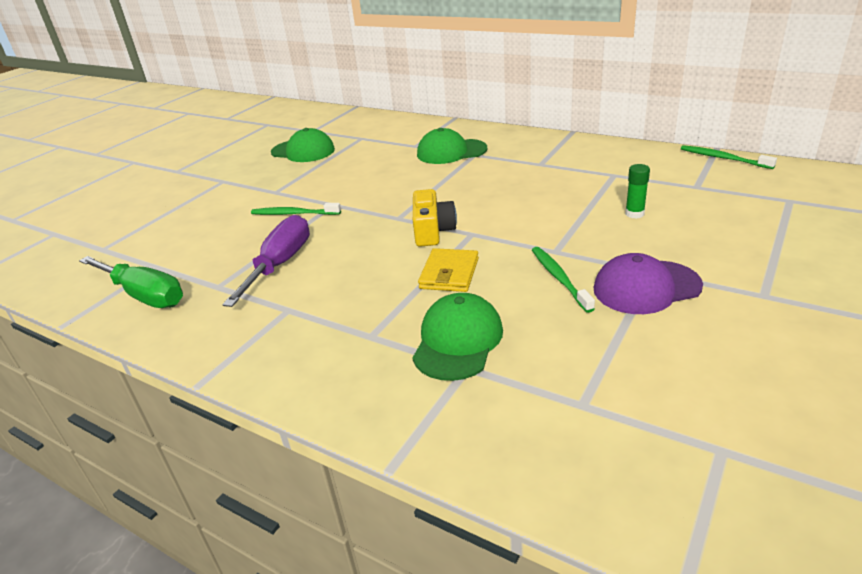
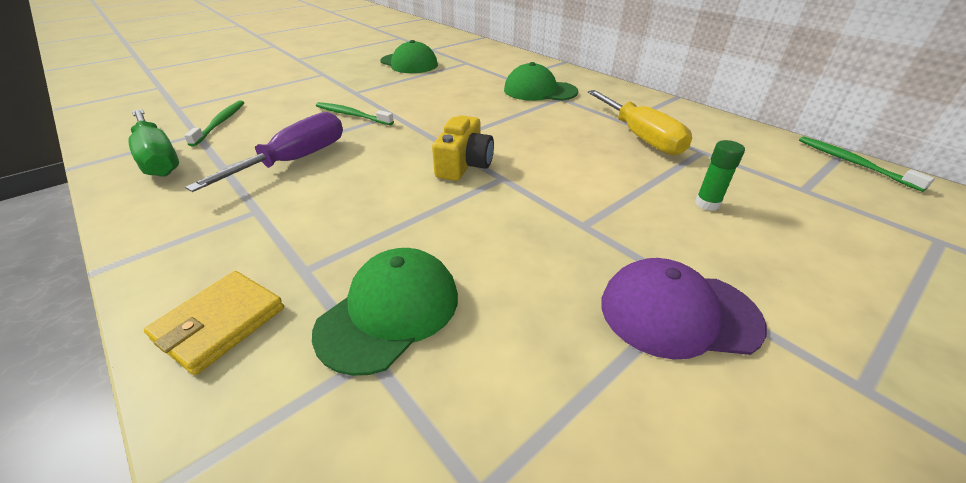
camera: 15 degrees right, 5 degrees up
yellow wallet [418,248,479,292] -> yellow wallet moved to [144,271,284,375]
green toothbrush [532,247,595,313] -> green toothbrush moved to [184,101,244,147]
none -> yellow screwdriver [588,90,692,156]

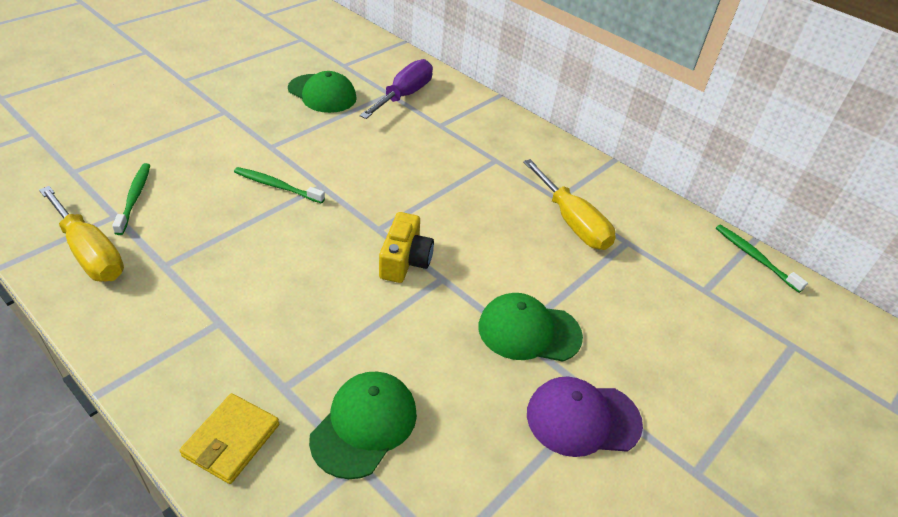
camera: 10 degrees left, 5 degrees up
green screwdriver [128,109,179,177] -> yellow screwdriver [39,186,124,281]
purple screwdriver [185,112,343,192] -> purple screwdriver moved to [360,59,433,119]
green cap [504,62,578,101] -> green cap moved to [478,293,583,362]
green glue stick [695,140,745,211] -> none

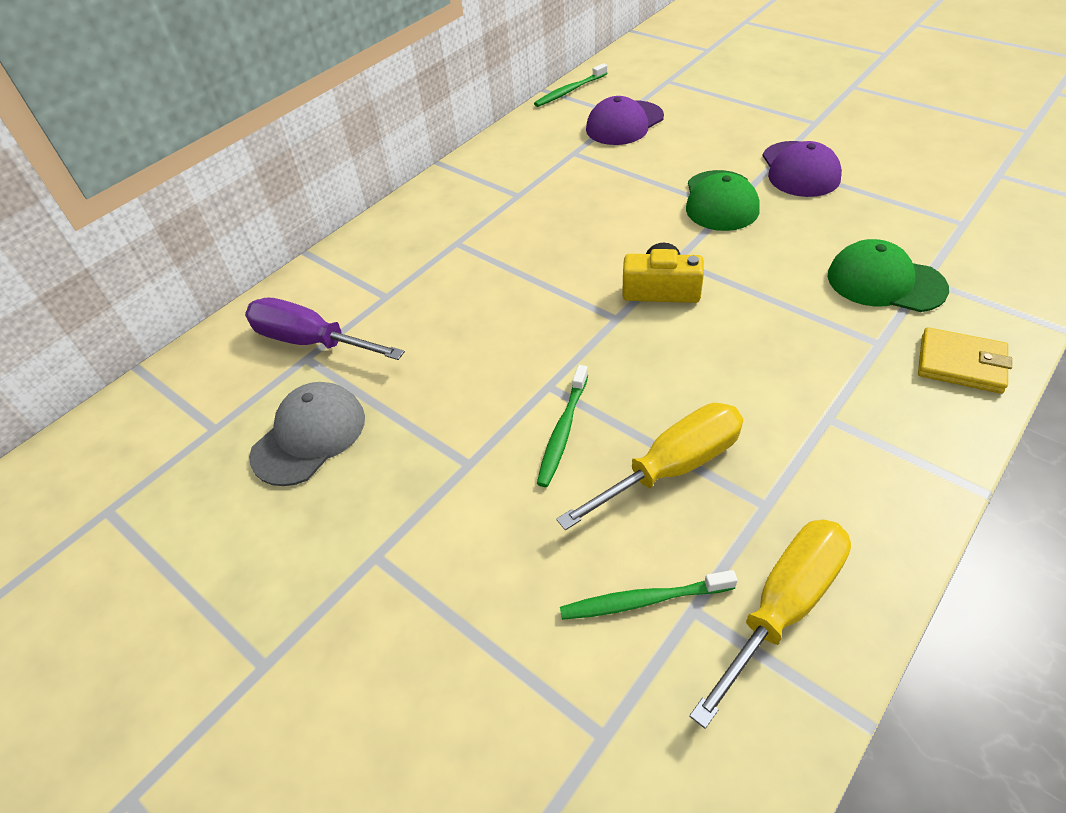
camera: 85 degrees left, 5 degrees up
green cap [288,71,357,113] -> grey cap [249,382,365,486]
yellow screwdriver [523,159,616,250] -> yellow screwdriver moved to [556,403,743,530]
none -> purple cap [586,96,664,145]

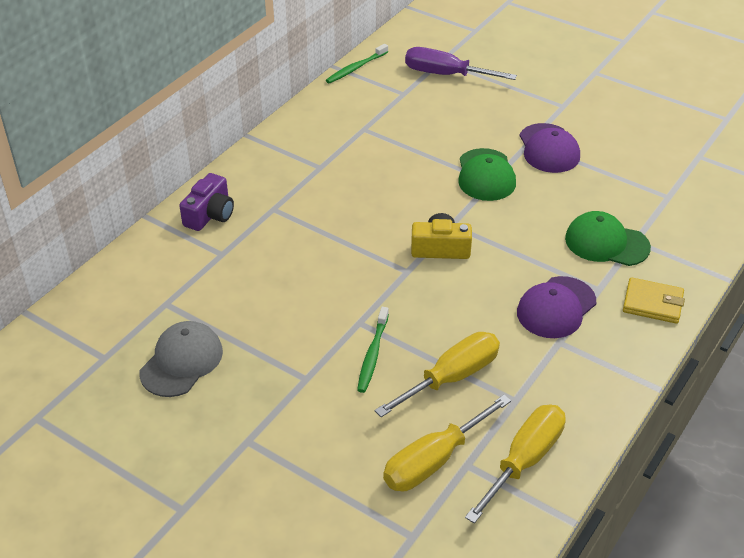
camera: 10 degrees left, 5 degrees down
purple screwdriver [245,298,405,360] -> purple screwdriver moved to [405,47,517,80]
green toothbrush [560,570,738,620] -> yellow screwdriver [383,395,511,491]
purple cap [586,96,664,145] -> purple cap moved to [517,276,596,338]
none -> purple camera [179,173,234,231]

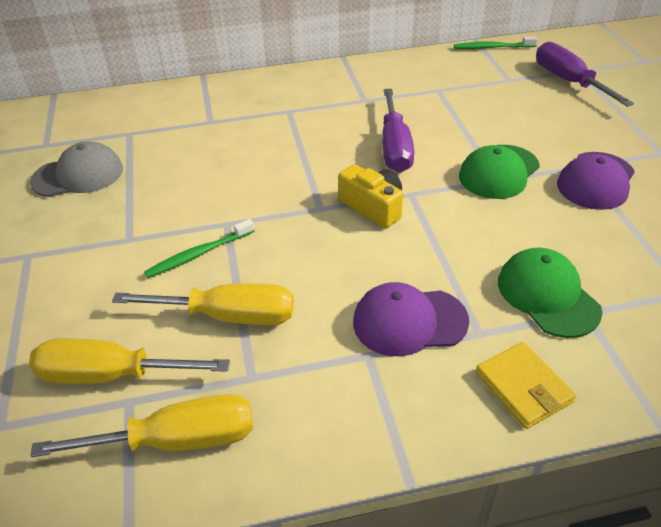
camera: 45 degrees right, 0 degrees up
purple camera [179,173,234,231] -> none
none -> purple screwdriver [382,89,414,173]

